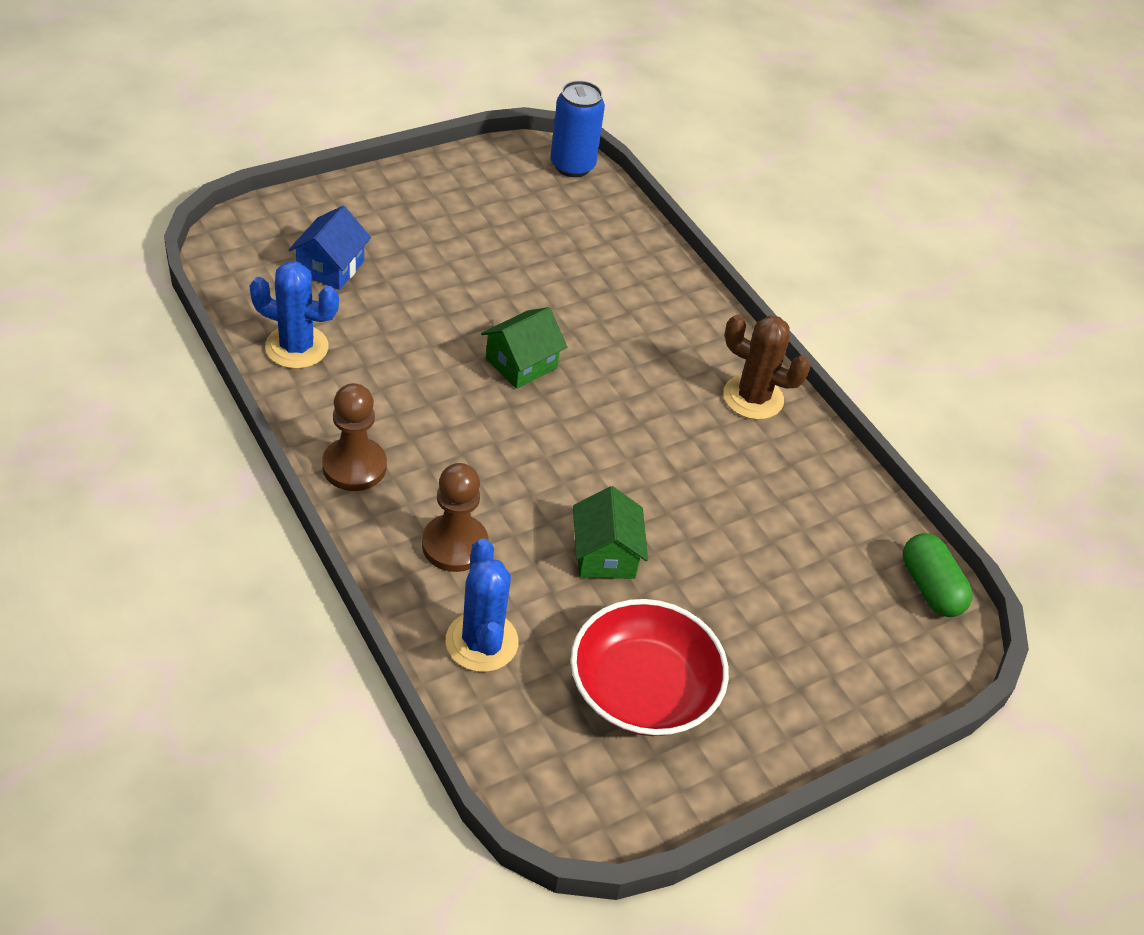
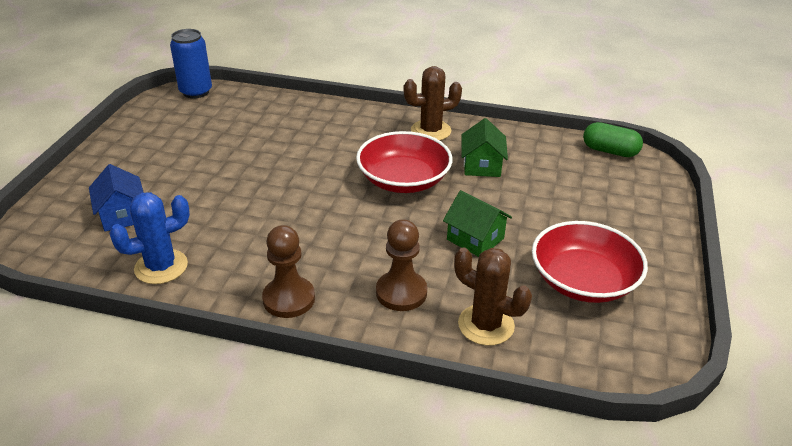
camera: 40 degrees left, 10 degrees down
blue cactus [446,539,519,672] -> brown cactus [454,247,532,346]
green house [481,307,567,389] -> green house moved to [462,118,508,177]
none -> red bowl [356,131,452,193]

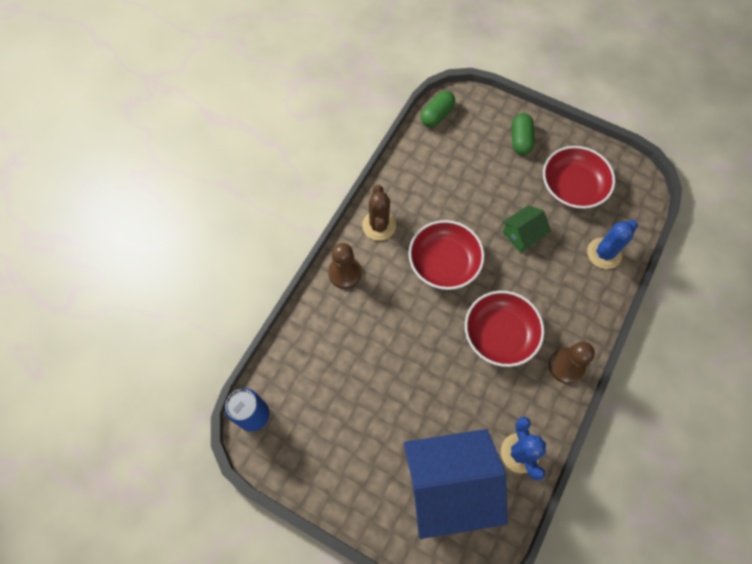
camera: 75 degrees left, 30 degrees up
blue house [89,164,144,231] -> blue house [404,429,508,539], size x2.12
brown pawn [376,219,427,311] -> brown pawn moved to [328,243,362,289]
brown cactus [454,247,532,346] -> blue cactus [587,220,638,269]
green house [462,118,508,177] -> none
none -> red bowl [465,291,544,367]
none -> green capsule [512,113,535,155]

